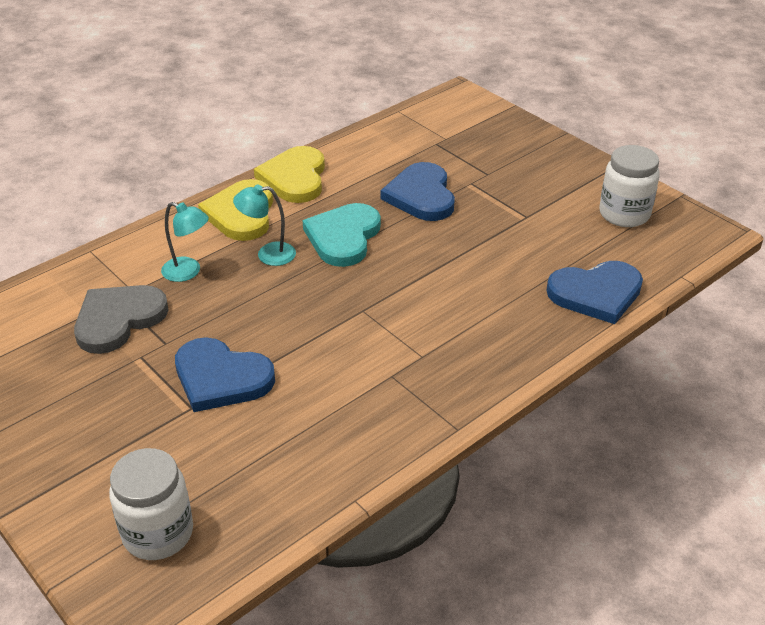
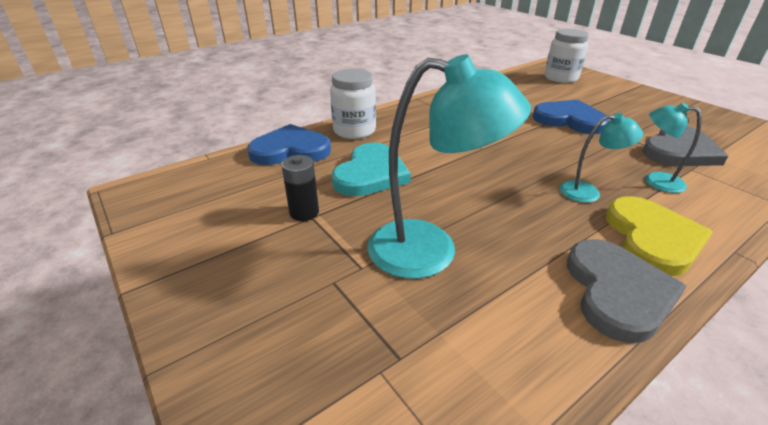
camera: 175 degrees left, 5 degrees down
yellow heart [254,146,325,203] -> grey heart [567,239,687,343]
turquoise heart [303,203,381,267] -> turquoise heart moved to [332,143,411,196]
blue heart [381,162,455,221] -> turquoise lamp [367,54,531,279]
white jar [599,145,660,227] -> white jar moved to [330,69,376,139]
none -> black battery [281,155,319,221]

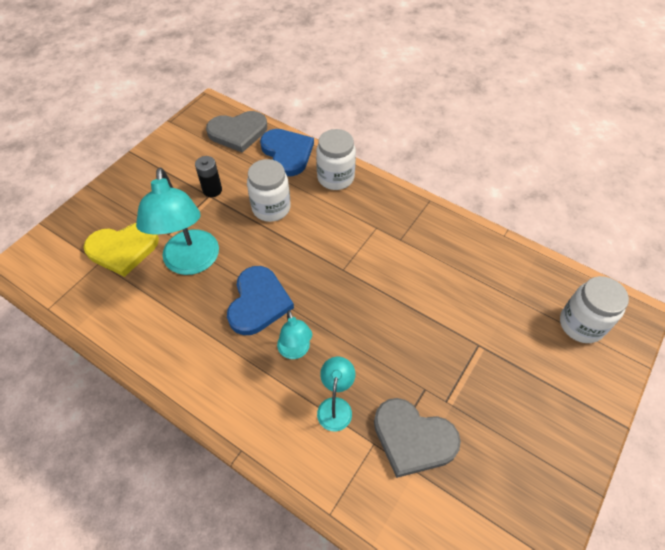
camera: 70 degrees right, 20 degrees up
turquoise heart [332,143,411,196] -> white jar [247,159,290,222]
blue heart [532,100,610,134] -> blue heart moved to [227,266,294,335]
grey heart [567,239,687,343] -> grey heart moved to [206,111,267,153]
yellow heart [606,196,713,276] -> yellow heart moved to [83,223,159,277]

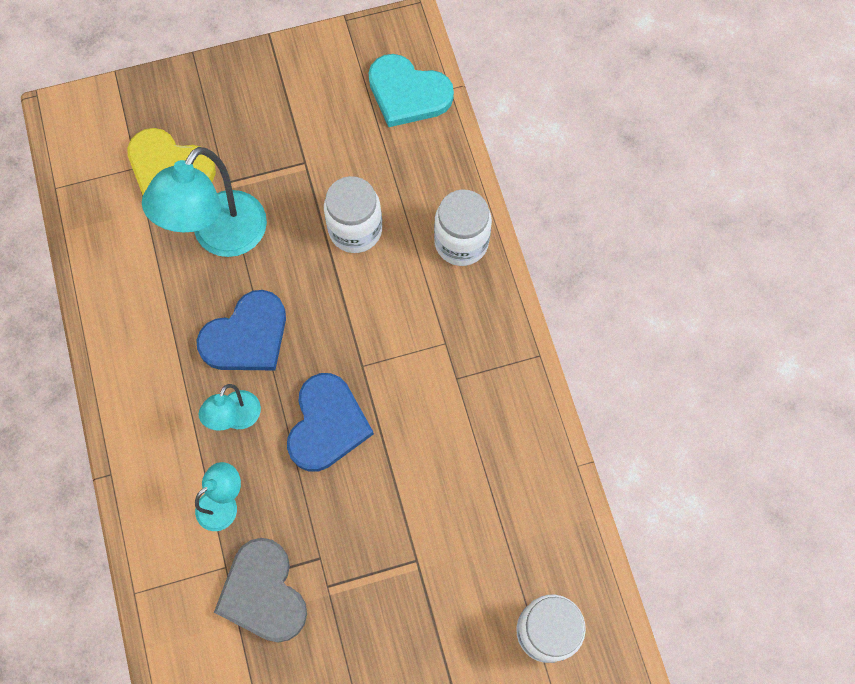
camera: 40 degrees right, 15 degrees up
black battery [195,156,222,197] -> none
grey heart [206,111,267,153] -> turquoise heart [369,54,454,127]
blue heart [260,129,314,176] -> blue heart moved to [287,373,374,471]

